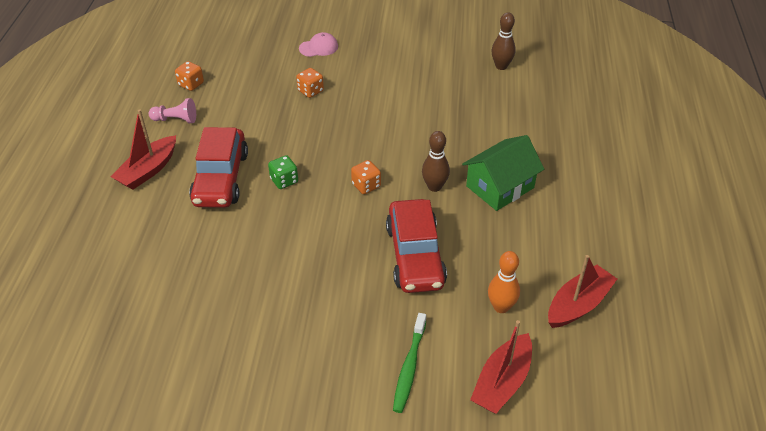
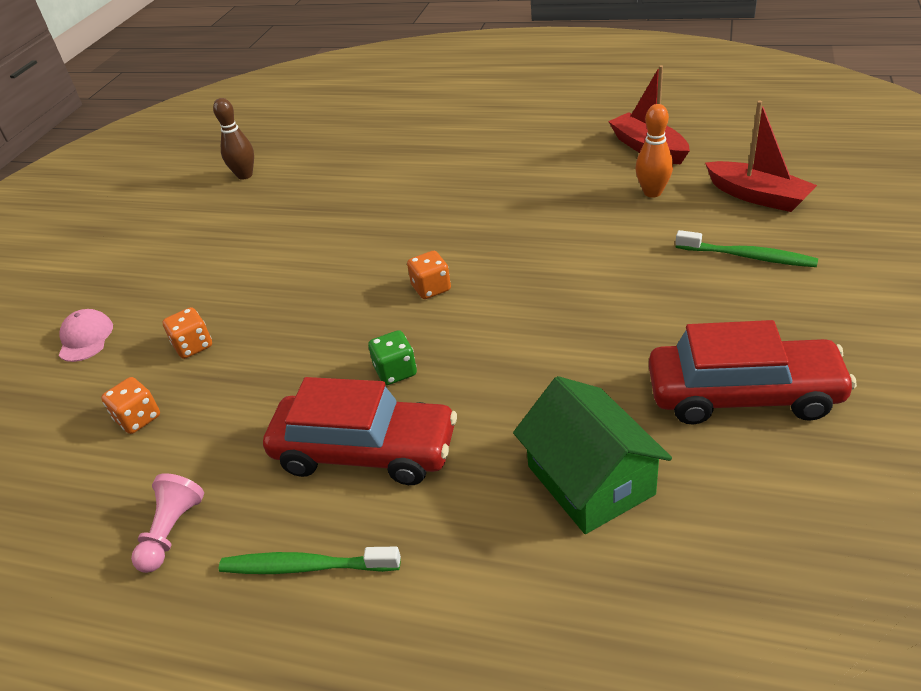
camera: 75 degrees left, 5 degrees down
red boat [111,109,176,190] -> green toothbrush [219,547,401,574]
orange dice [175,61,204,91] -> orange dice moved to [101,377,160,434]
red car [386,199,447,293] -> red car moved to [649,320,857,424]
brown bowling pin [422,131,450,192] -> none
green house [462,135,544,211] -> green house moved to [513,376,672,534]

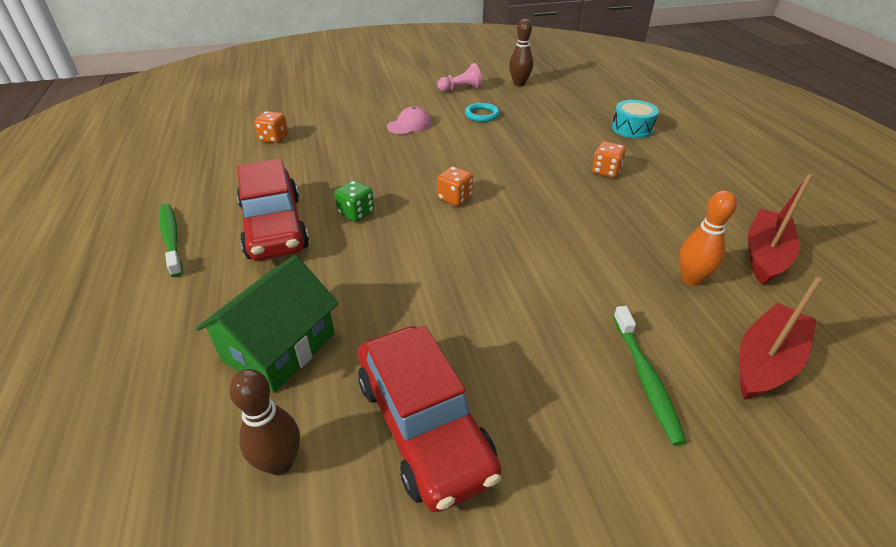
camera: 55 degrees right, 0 degrees up
pink cap [59,309,113,362] -> pink cap moved to [387,106,431,135]
pink pawn [131,473,204,573] -> pink pawn moved to [437,63,482,92]
orange dice [162,307,212,359] -> orange dice moved to [592,141,626,178]
red boat [705,100,817,212] -> red boat turned 150 degrees counterclockwise [739,277,822,400]
none -> brown bowling pin [229,369,300,475]
none -> turquoise ring [465,103,500,122]
none -> turquoise drum [612,100,659,138]

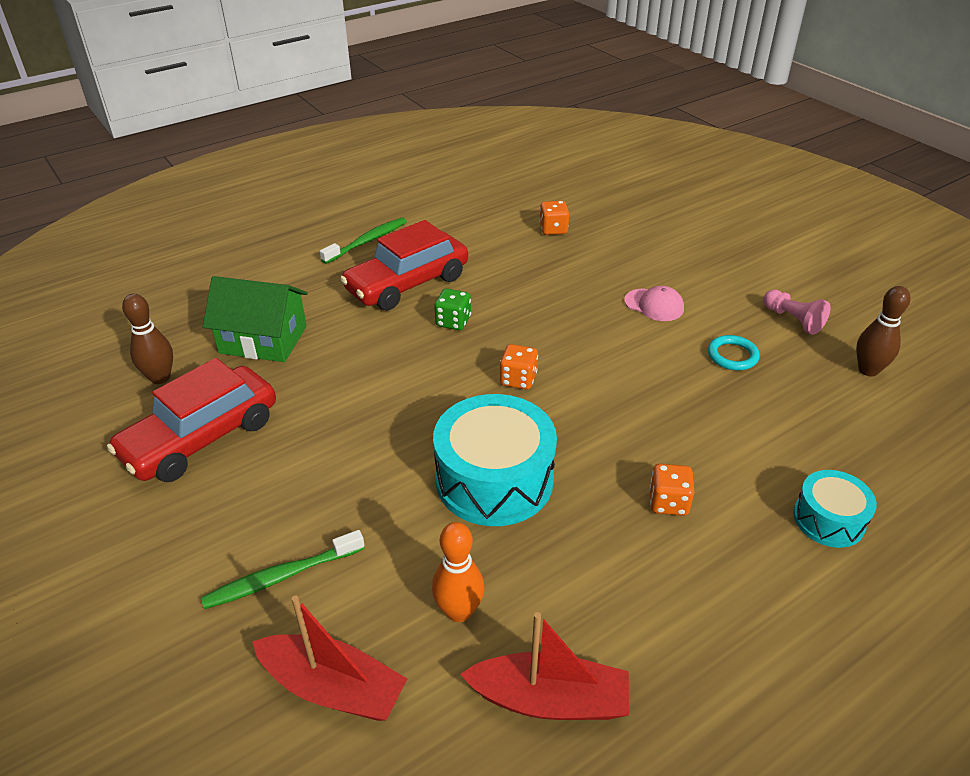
camera: 70 degrees right, 0 degrees up
none -> turquoise drum [433,394,557,526]

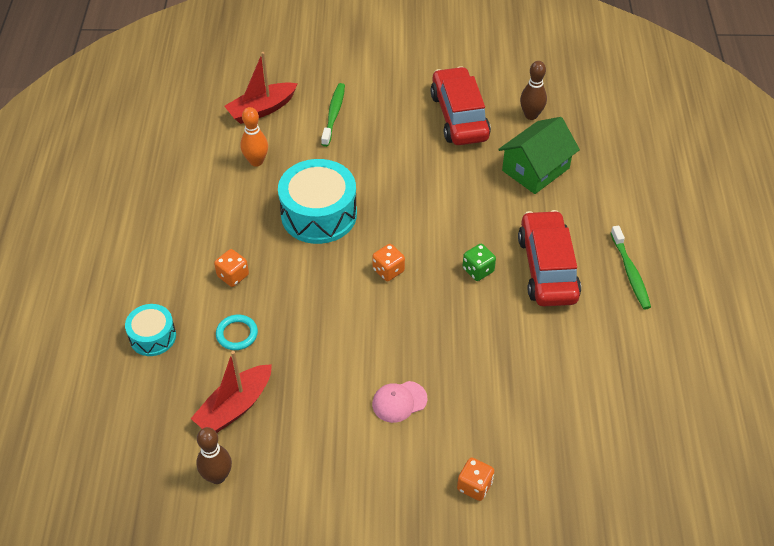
camera: 125 degrees right, 10 degrees up
red boat [460,612,629,720] -> red boat moved to [191,351,272,433]
orange dice [539,201,569,235] -> orange dice moved to [457,457,494,501]
turquoise ring [708,335,760,370] -> turquoise ring moved to [216,315,258,350]
pink pawn [763,290,830,335] -> none

